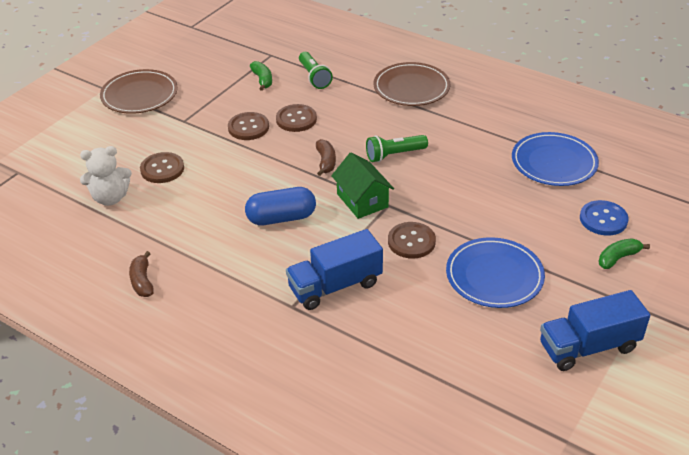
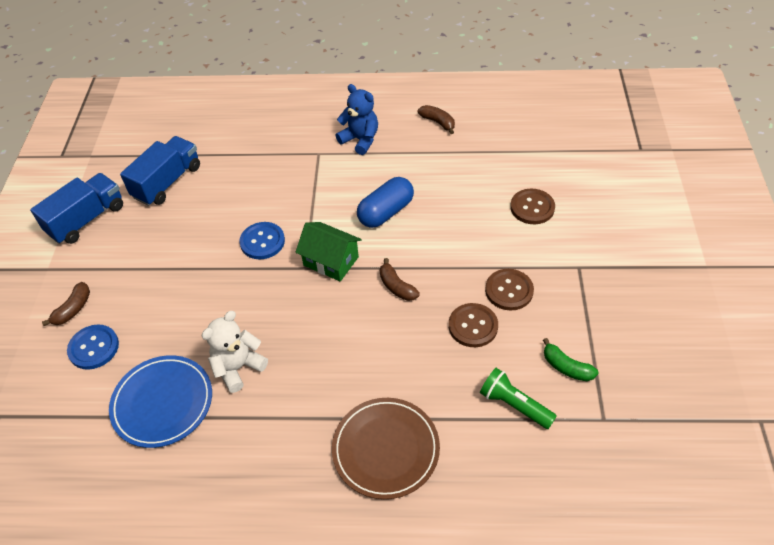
camera: 150 degrees right, 10 degrees up
white teddy bear [80,146,132,206] -> white teddy bear moved to [202,311,268,393]
brown plate [100,69,178,114] -> none
blue truck [286,229,383,310] -> blue truck moved to [120,136,200,206]
green flashlight [366,135,428,162] -> none
brown button [388,222,436,259] -> blue button [239,222,285,259]
blue plate [446,237,545,308] -> none
green banana [599,238,650,269] -> brown banana [42,282,90,326]
none -> blue teddy bear [336,84,378,155]

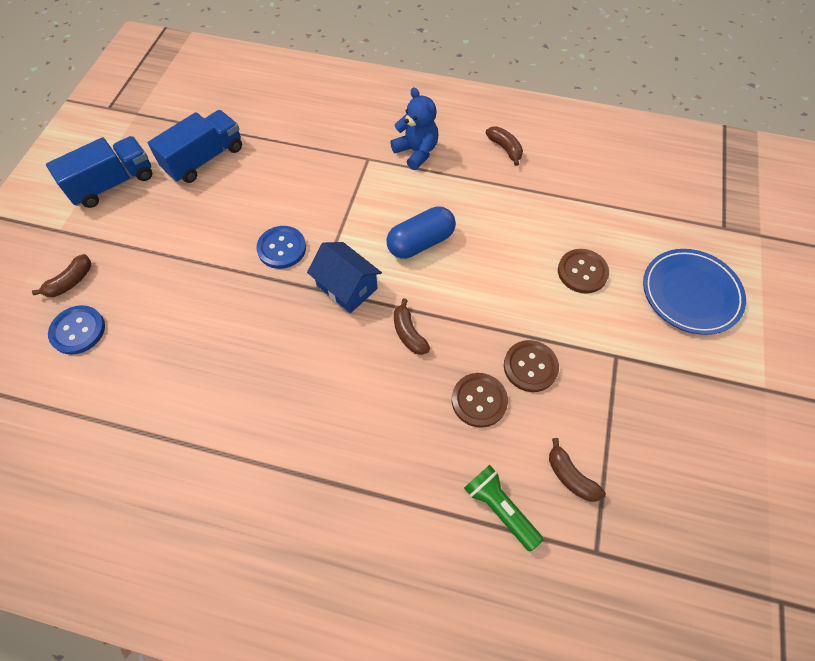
camera: 10 degrees right, 10 degrees up
blue plate [109,355,212,448] -> blue plate moved to [643,249,746,335]
white teddy bear [202,311,268,393] -> none
green house [295,222,362,282] -> blue house [307,242,382,313]
brown plate [332,398,440,499] -> none
green banana [543,338,599,381] -> brown banana [549,438,606,502]

